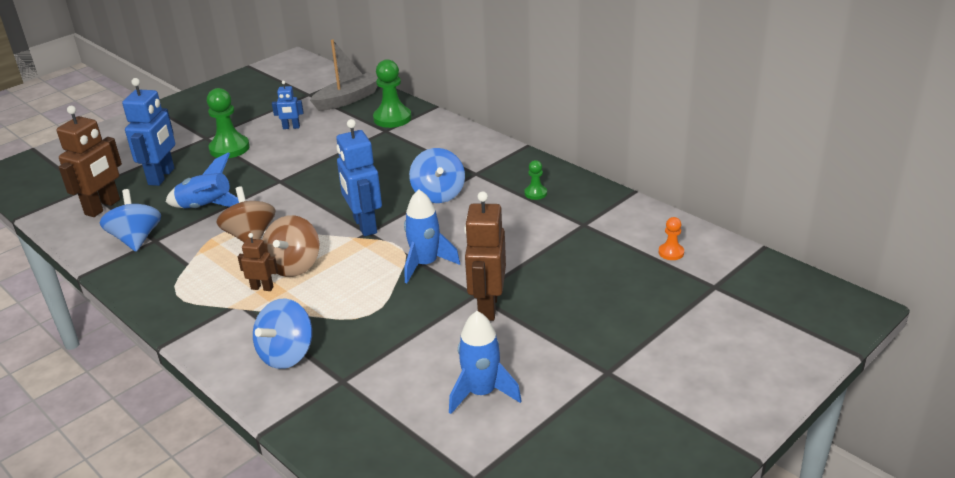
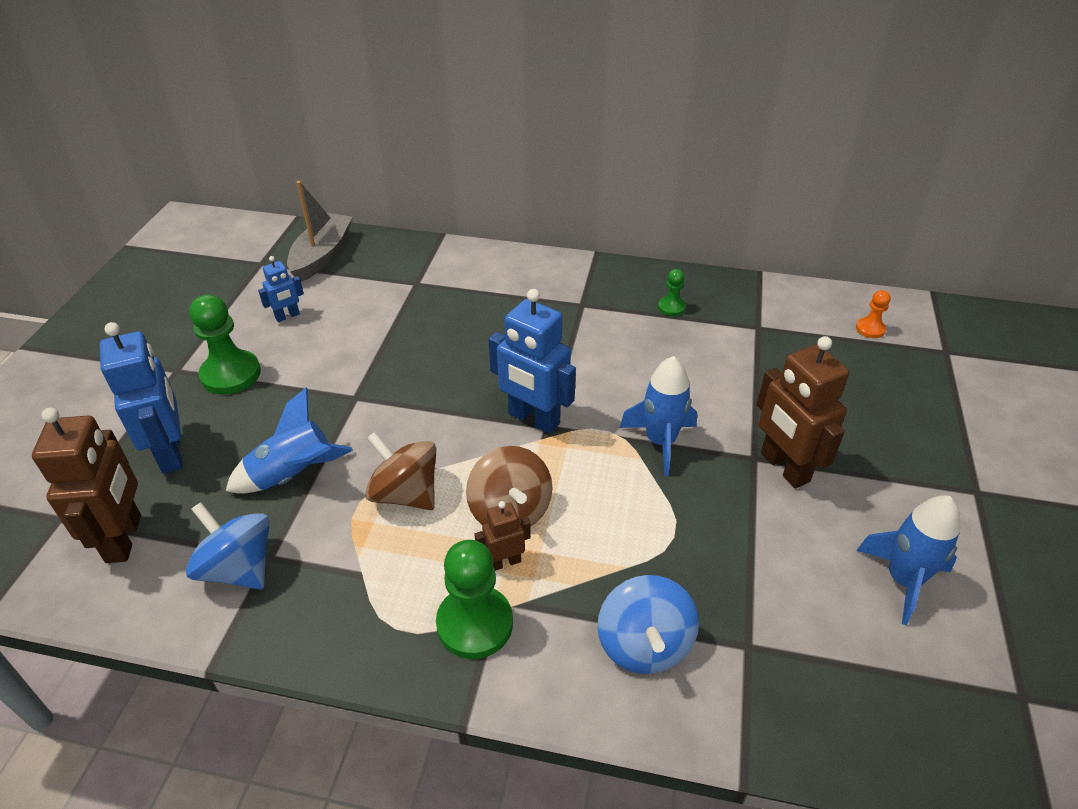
camera: 35 degrees left, 10 degrees up
green pawn [373,59,411,128] -> green pawn moved to [436,540,513,659]
blue spinning top [409,148,465,203] -> none

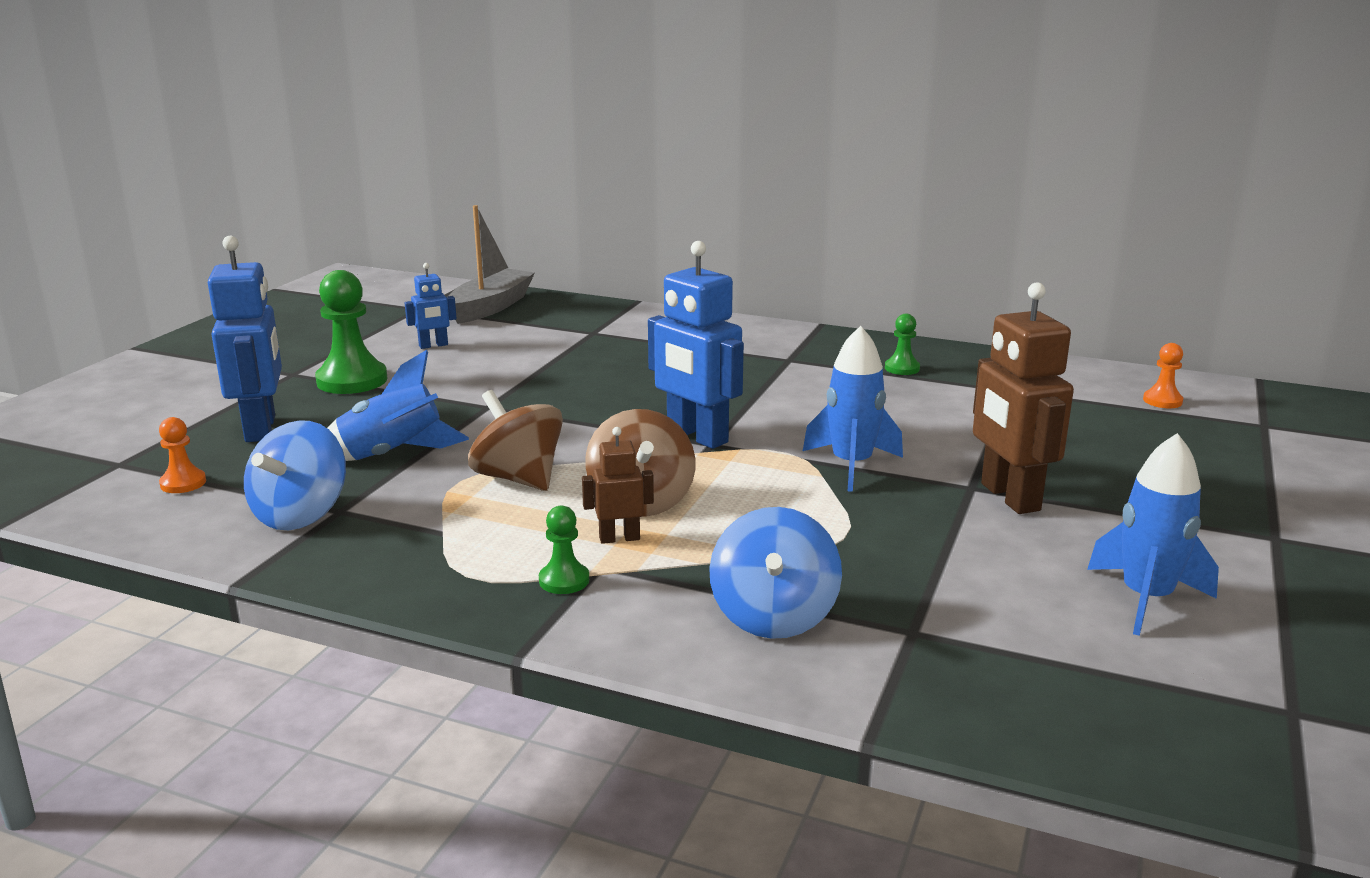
camera: 10 degrees right, 20 degrees down
brown robot [32,408,141,563] -> orange pawn [159,417,206,493]
blue spinning top [186,502,270,590] -> blue spinning top turned 120 degrees counterclockwise [244,420,346,530]
green pawn [436,540,513,659] -> green pawn [539,505,589,594], size x0.52

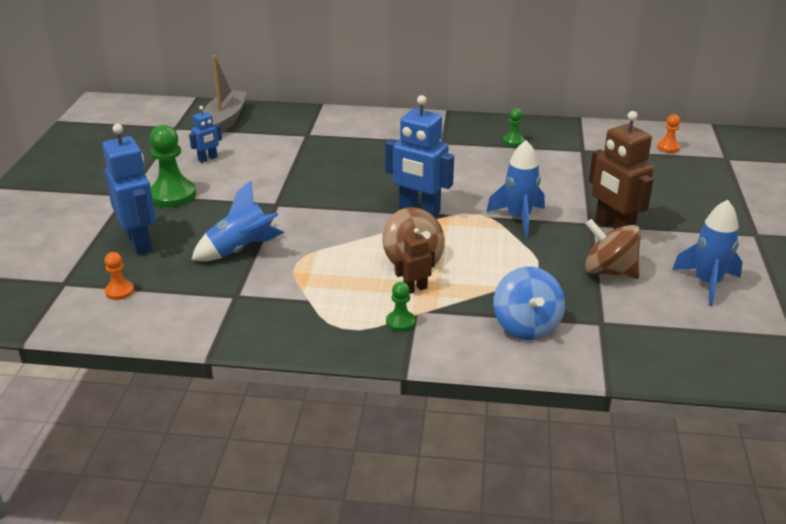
camera: 15 degrees left, 10 degrees up
blue spinning top [244,420,346,530] -> none
brown spinning top [468,390,563,491] -> brown spinning top moved to [585,219,641,279]

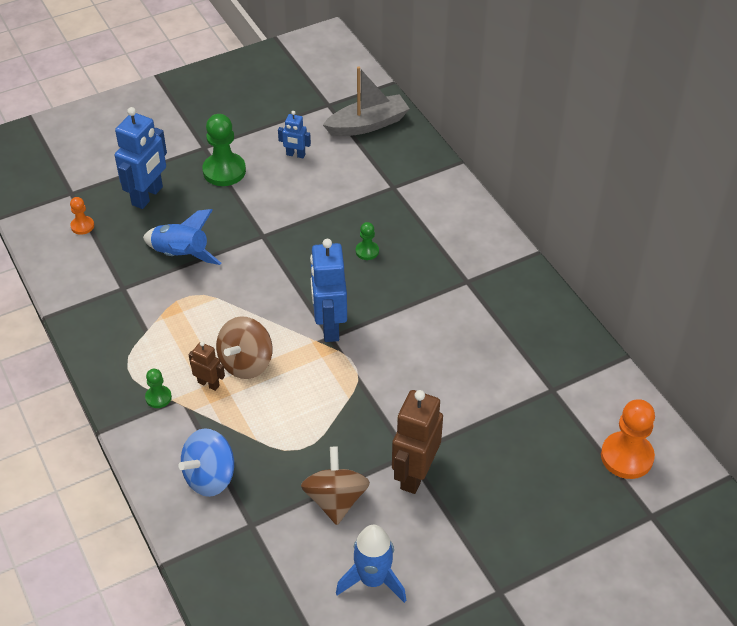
camera: 55 degrees right, 15 degrees up
blue rocket [486,140,545,237] -> none
green pawn [503,108,525,146] -> green pawn moved to [356,222,379,260]
orange pawn [657,114,680,153] -> orange pawn [601,399,655,479], size x1.94

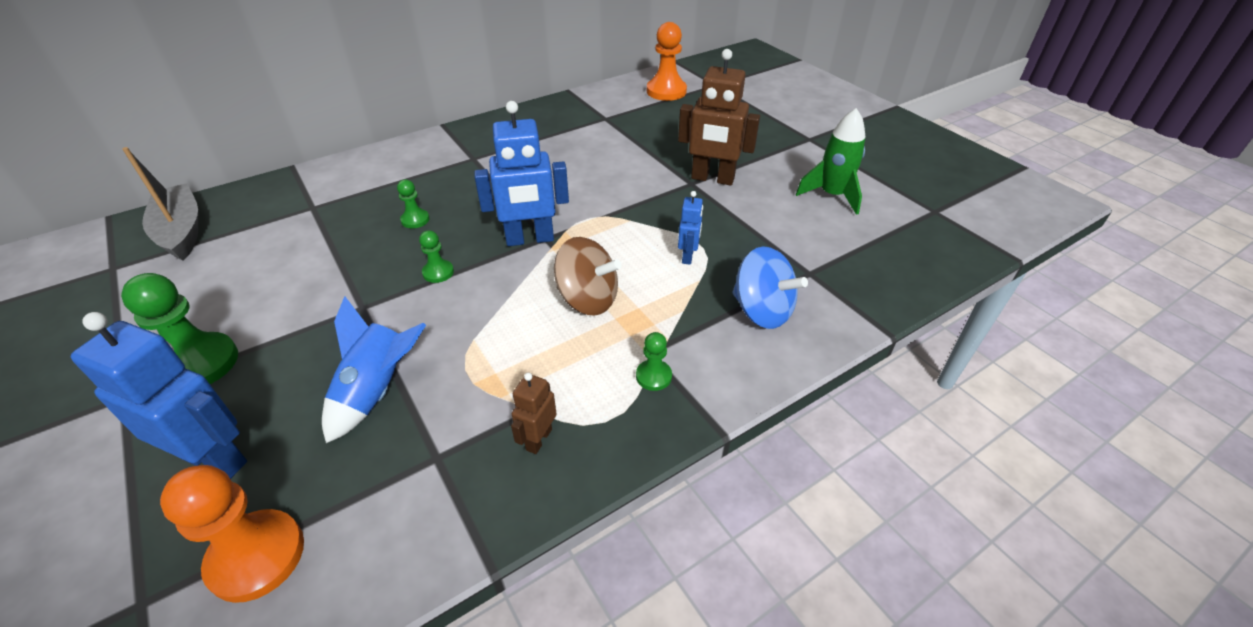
camera: 95 degrees left, 5 degrees down
orange pawn [70,197,94,235] -> orange pawn [160,465,304,603], size x1.94
brown robot [189,341,225,391] -> brown robot moved to [511,372,557,454]
blue robot [278,111,311,158] -> blue robot moved to [678,191,703,265]
brown spinning top [301,447,370,525] -> none
blue rocket [336,525,406,603] -> green rocket [796,108,865,215]
none -> green pawn [419,230,454,283]

